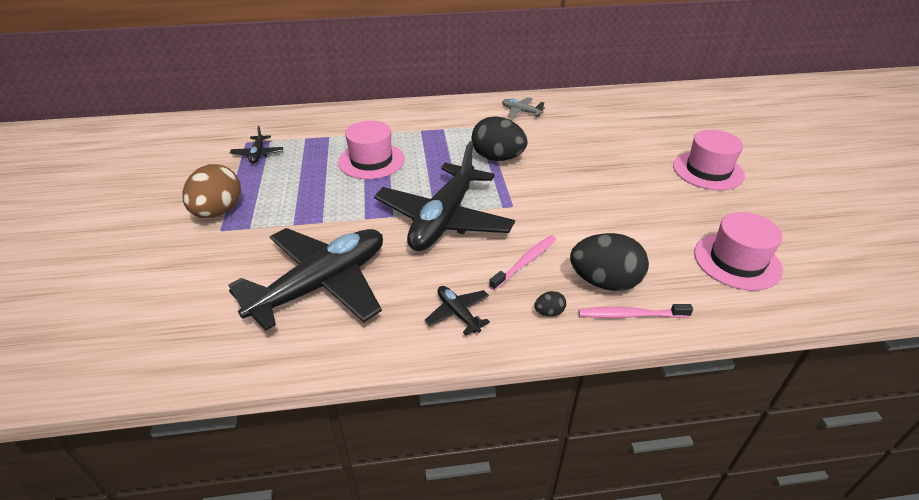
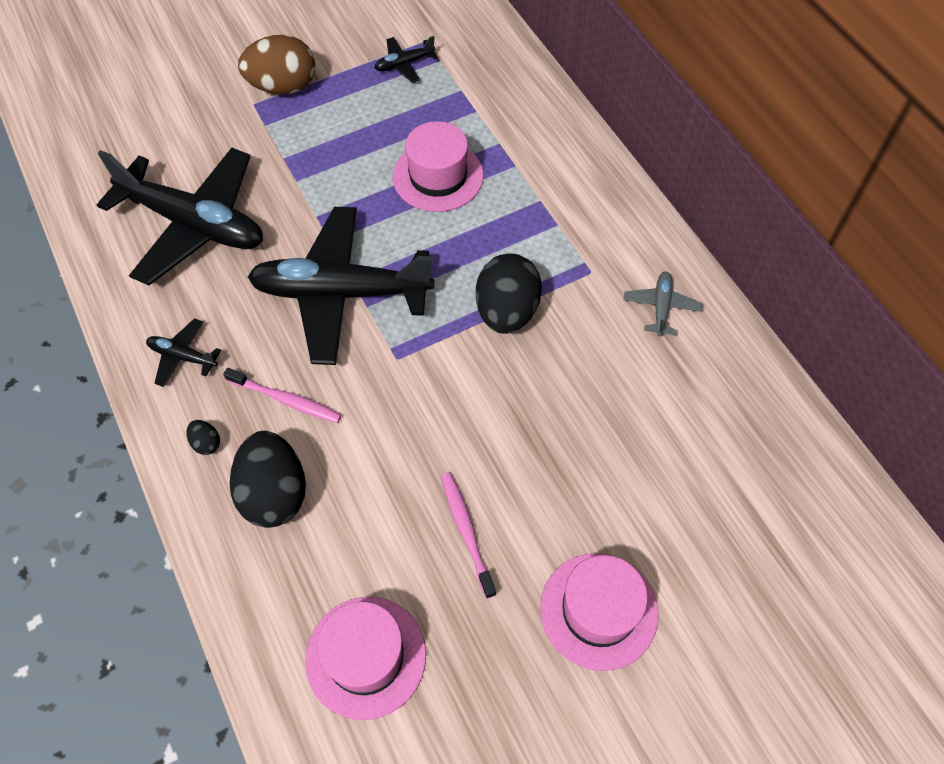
camera: 70 degrees right, 20 degrees up
black plane [424,286,490,335] -> black plane turned 105 degrees counterclockwise [146,318,221,387]
pink toothbrush [578,304,693,318] -> pink toothbrush moved to [441,472,496,599]

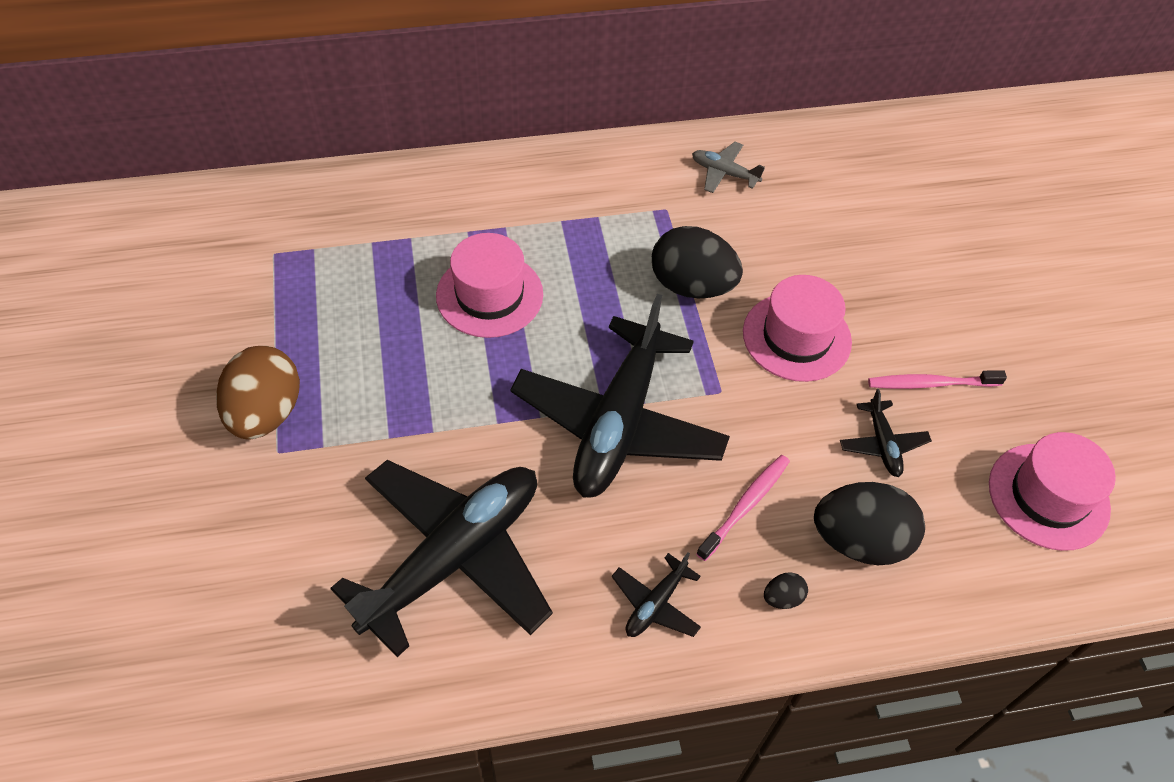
camera: 75 degrees left, 5 degrees down
black plane [374,36,438,83] -> black plane moved to [840,388,932,477]
pink hat [540,553,658,671] -> pink hat moved to [743,275,852,382]

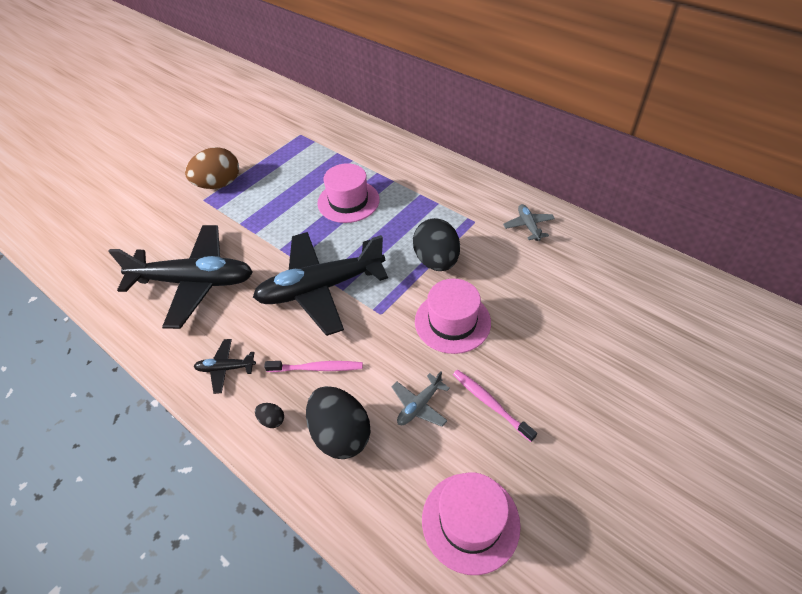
camera: 55 degrees right, 5 degrees down
black plane [840,388,932,477] -> grey plane [391,372,450,427]

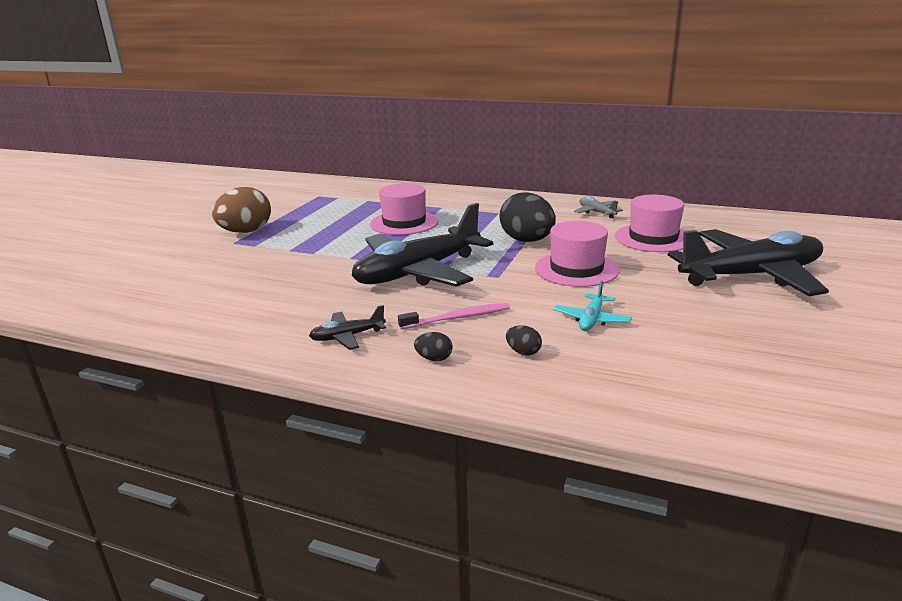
camera: 20 degrees left, 25 degrees down
black plane [108,225,253,329] -> black plane moved to [668,229,829,296]
black egg [306,386,371,459] -> black egg [506,326,542,356], size x0.42
grey plane [391,372,450,427] -> turquoise plane [553,281,632,331]
pink hat [422,473,521,575] -> pink hat moved to [615,195,685,252]
pink toothbrush [453,370,537,442] -> none

